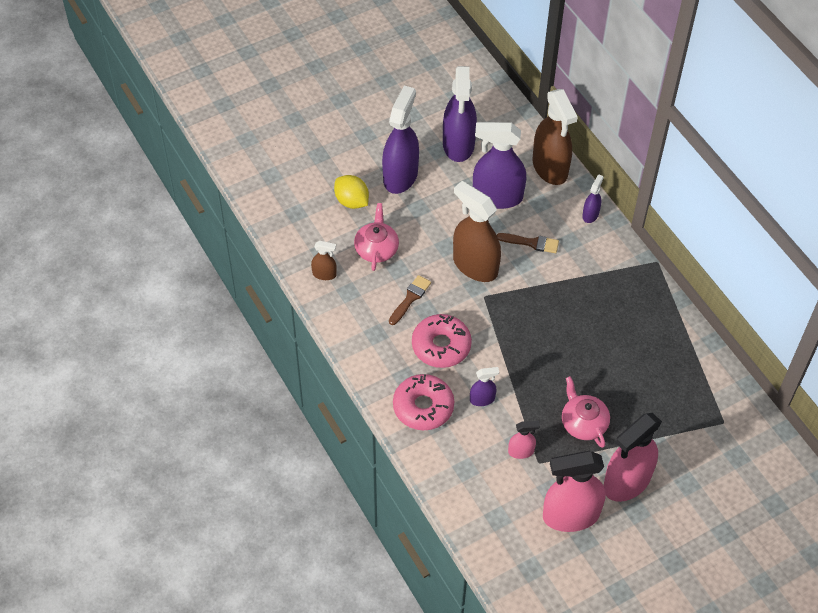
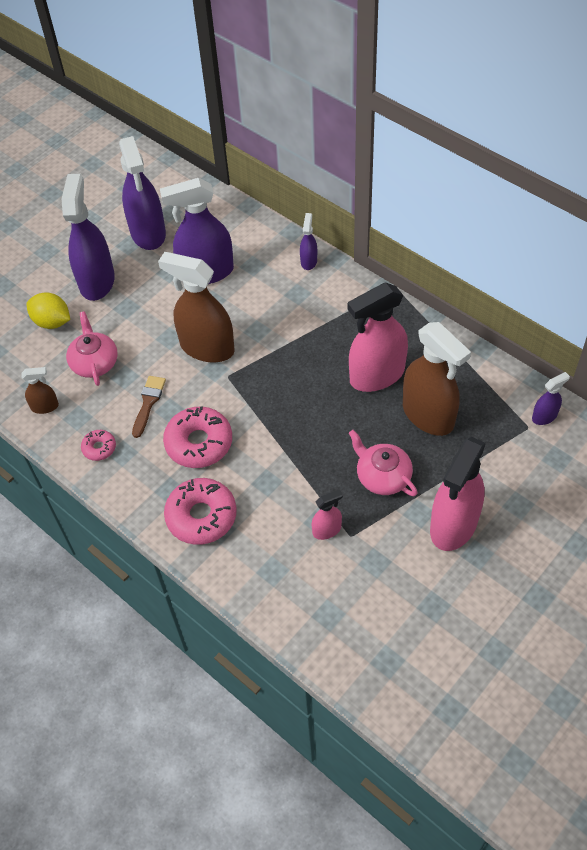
camera: 15 degrees left, 0 degrees up
purple spray bottle [470,367,499,406] -> purple spray bottle moved to [532,372,570,425]
brown brush [497,233,559,253] -> none
brown spray bottle [533,89,578,185] -> brown spray bottle moved to [403,322,471,436]
pink spray bottle [543,451,606,532] -> pink spray bottle moved to [348,283,408,392]
none -> pink donut [81,430,116,461]

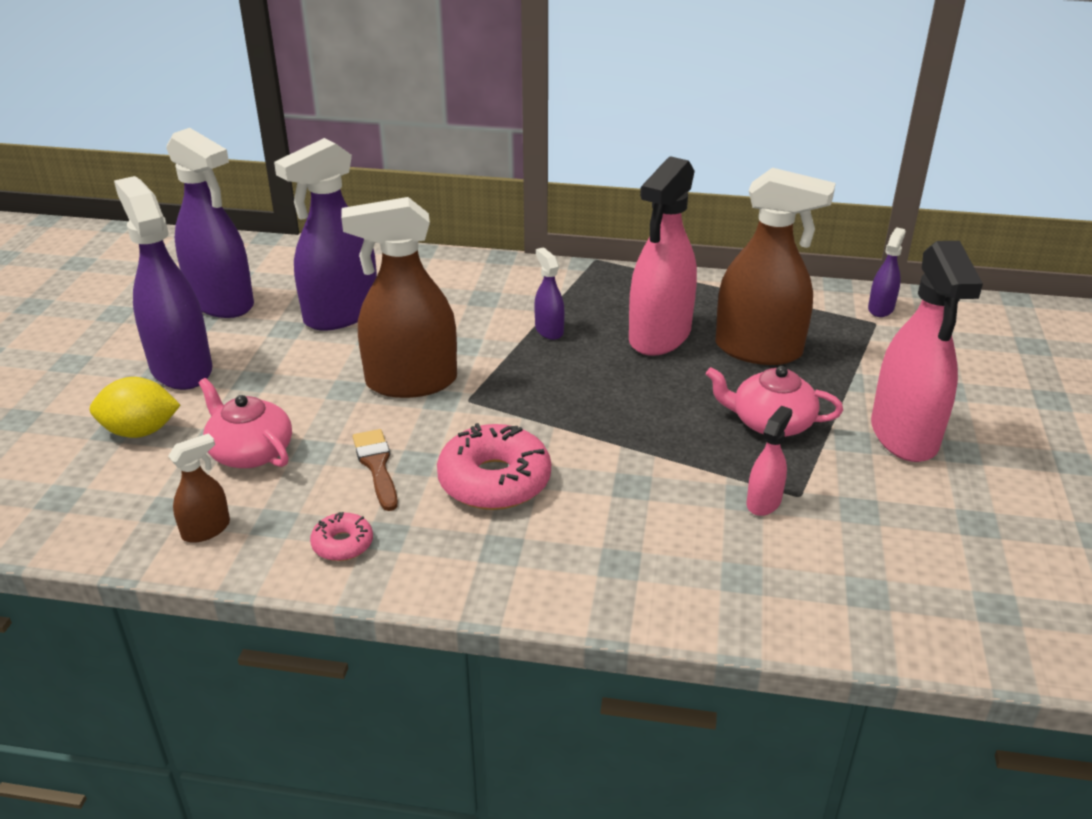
camera: 35 degrees left, 20 degrees down
pink donut [164,478,237,545] -> none
purple spray bottle [300,213,317,270] -> purple spray bottle moved to [534,247,565,340]

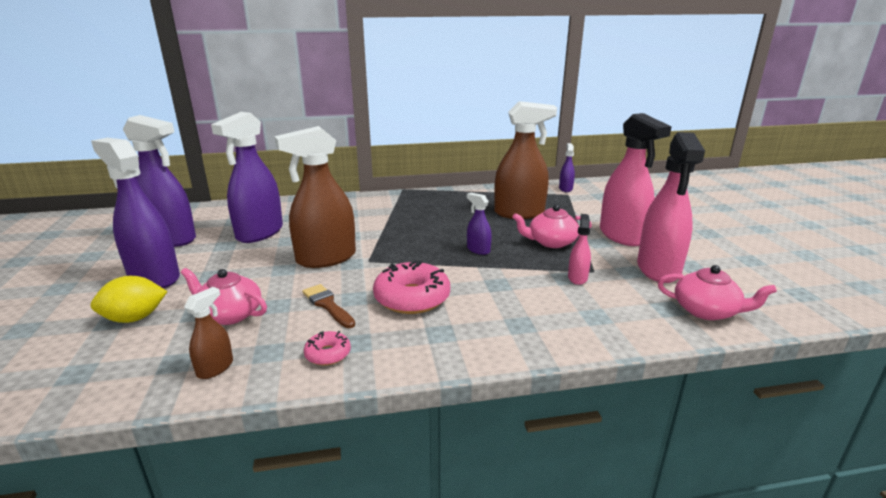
camera: 20 degrees left, 10 degrees down
purple spray bottle [534,247,565,340] -> purple spray bottle moved to [467,193,492,255]
pink spray bottle [629,156,697,356] -> pink spray bottle moved to [637,132,705,283]
none -> pink teapot [658,265,777,320]

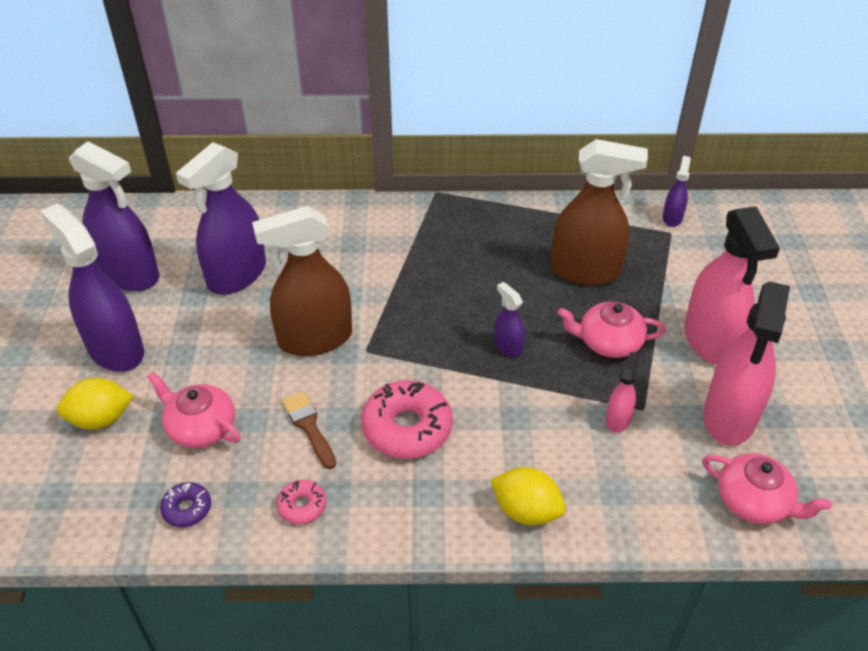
camera: 10 degrees right, 20 degrees up
brown spray bottle [184,287,233,379] -> purple donut [160,482,211,527]
none -> yellow lemon [491,467,566,525]

